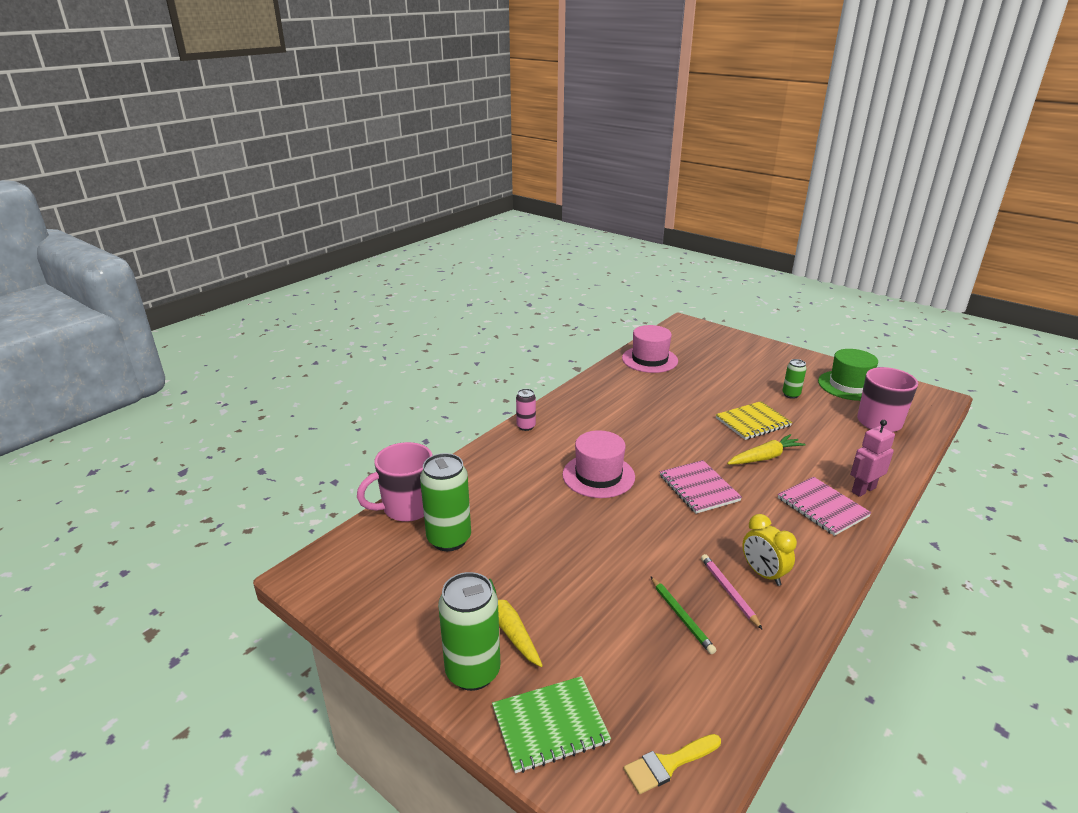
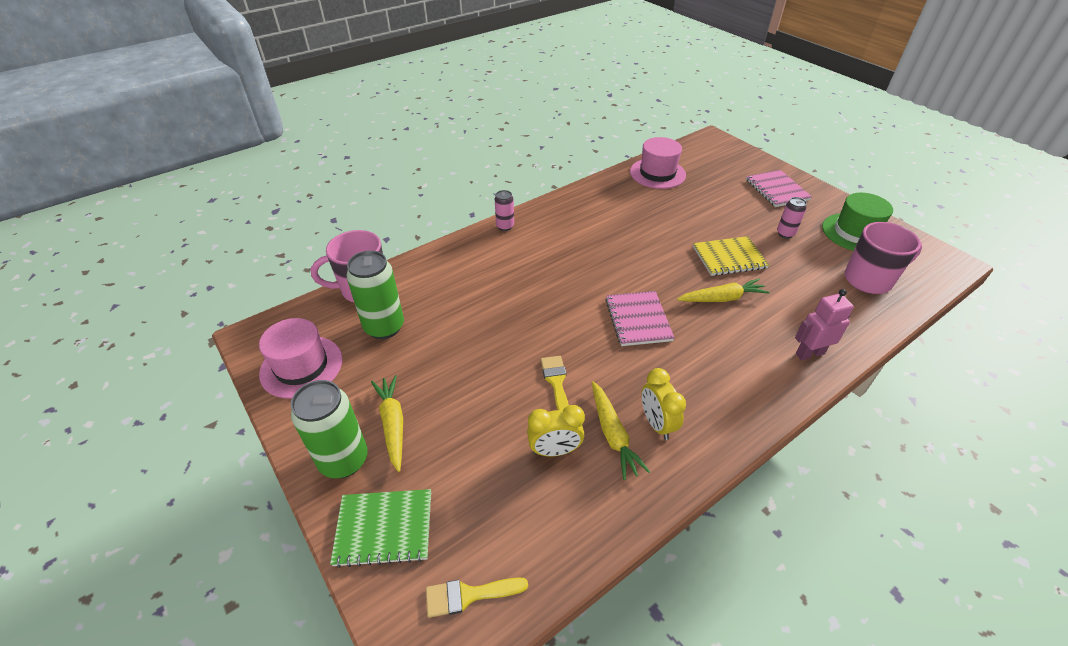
camera: 15 degrees right, 15 degrees up
pink hat [562,430,635,498] -> pink hat moved to [259,318,342,399]
green pencil [651,577,716,654] -> yellow clock [527,405,585,456]
pink pencil [701,554,763,630] -> yellow carrot [592,381,650,480]
pink notebook [778,477,872,536] -> pink notebook moved to [746,170,812,207]
green can [782,359,807,399] -> pink can [777,197,807,238]
none -> yellow brush [541,356,569,410]

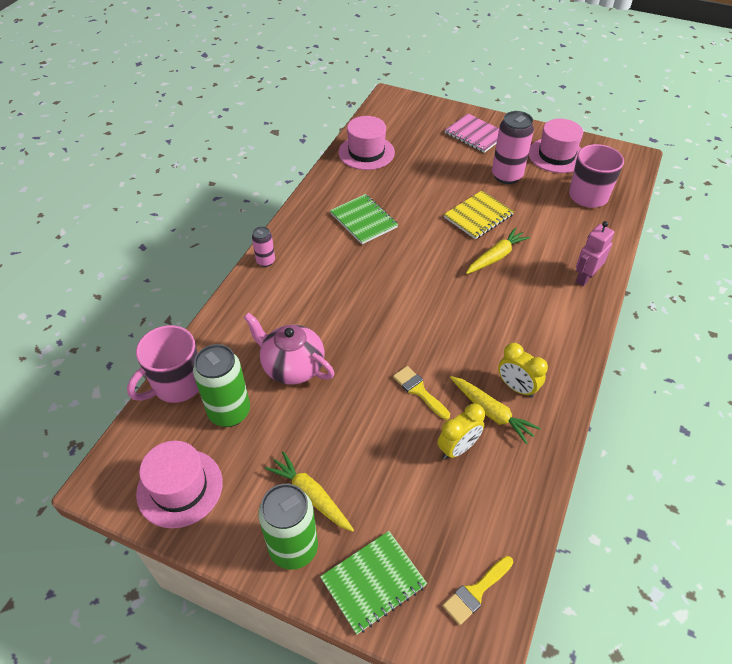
camera: 30 degrees left, 5 degrees up
pink notebook [605,291,675,346] -> none
pink can [777,197,807,238] -> pink can [492,111,534,184], size x1.86
green hat [822,193,893,251] -> pink hat [528,119,583,173]
none -> pink teapot [243,313,335,385]
none -> green notebook [330,194,398,244]

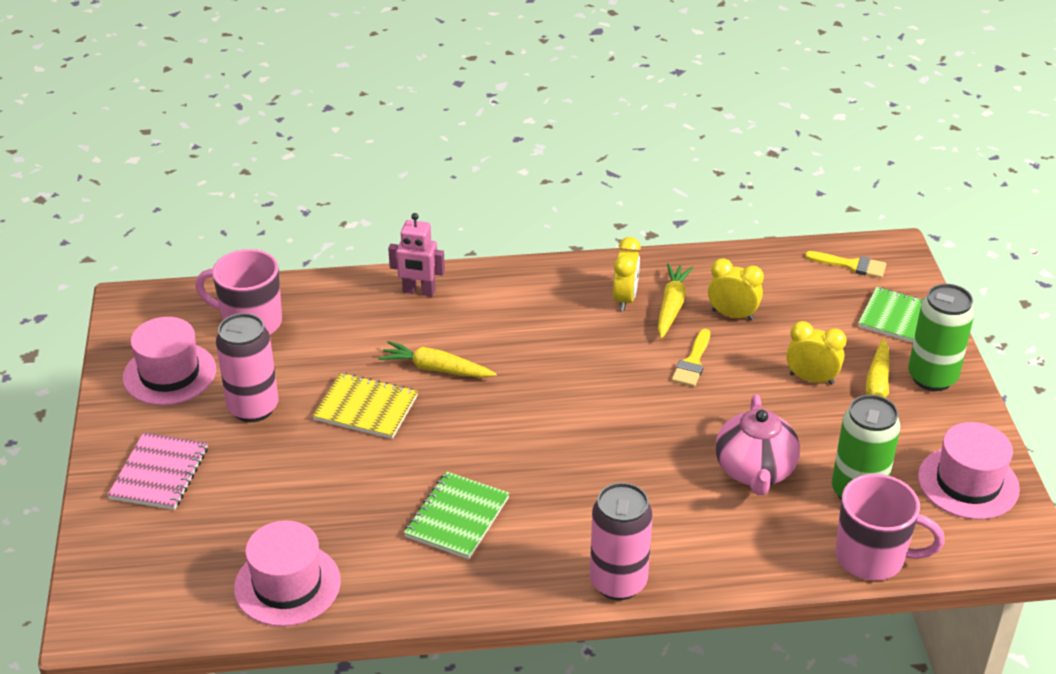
camera: 120 degrees left, 10 degrees down
pink can [252,227,275,267] -> pink can [590,483,653,600], size x1.86
none -> yellow clock [786,321,847,385]

